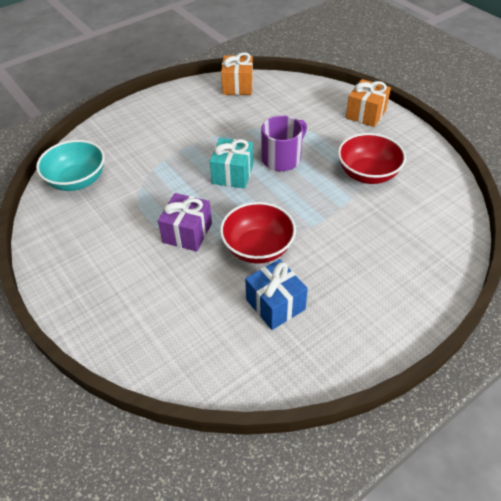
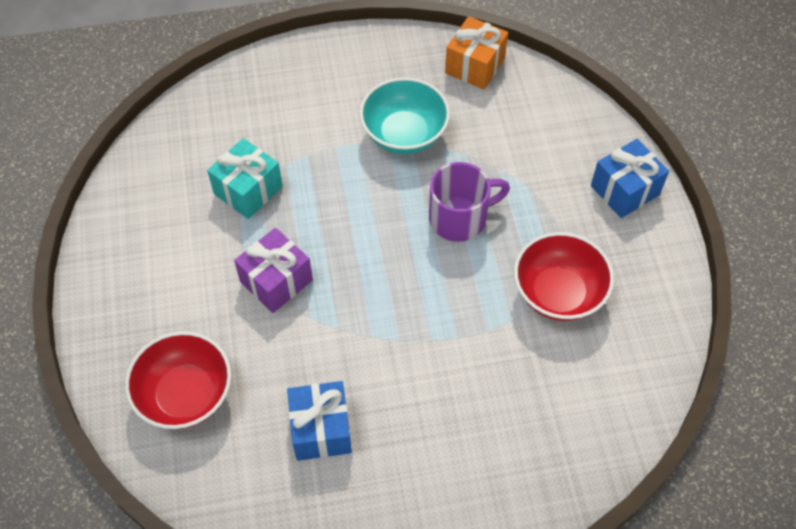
camera: 25 degrees right, 10 degrees up
turquoise bowl [36,140,105,191] -> turquoise bowl moved to [360,78,450,154]
turquoise gift [210,138,253,189] -> turquoise gift moved to [207,138,283,219]
red bowl [220,202,296,264] -> red bowl moved to [125,331,231,429]
orange gift [346,79,391,127] -> blue gift [591,139,669,218]

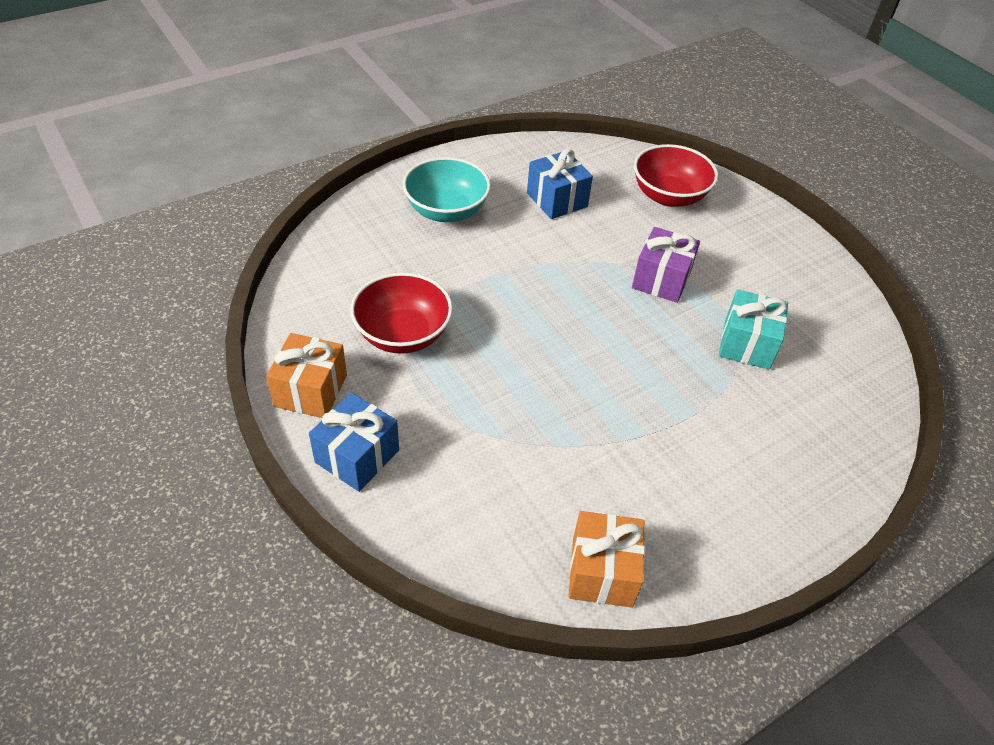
camera: 155 degrees right, 10 degrees down
turquoise bowl [360,78,450,154] -> turquoise bowl moved to [403,157,491,222]
purple mug [429,162,510,242] -> none
none -> orange gift [266,333,347,418]

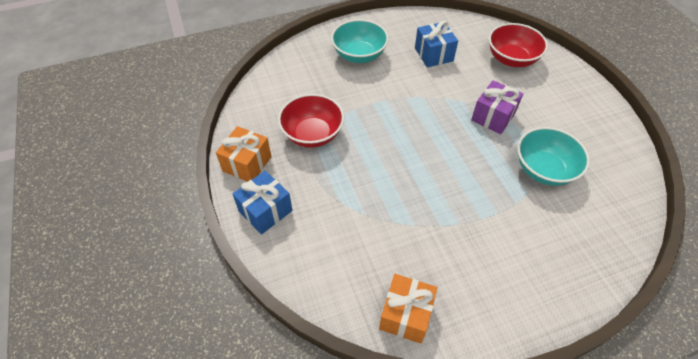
camera: 15 degrees right, 5 degrees up
turquoise gift [719,289,788,370] -> turquoise bowl [517,127,590,186]

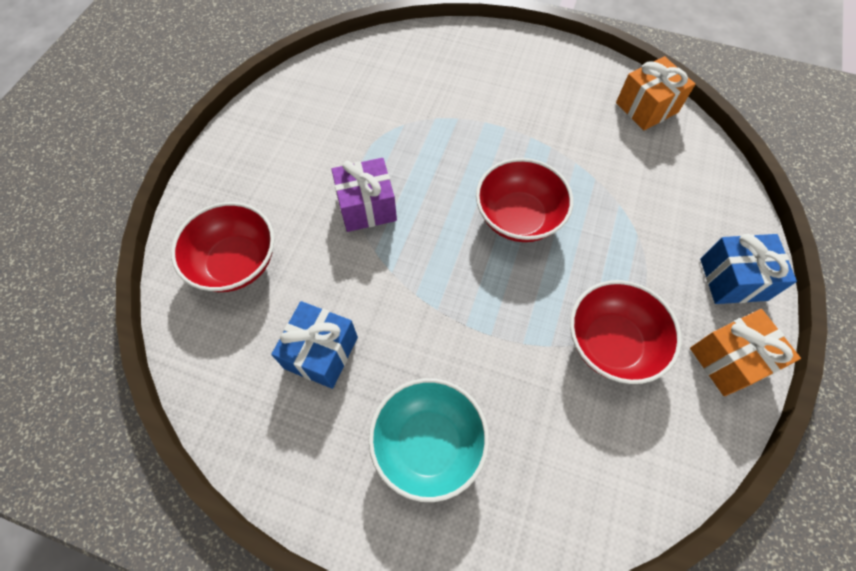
camera: 140 degrees left, 10 degrees up
turquoise bowl [517,127,590,186] -> none
none -> red bowl [476,158,573,242]

